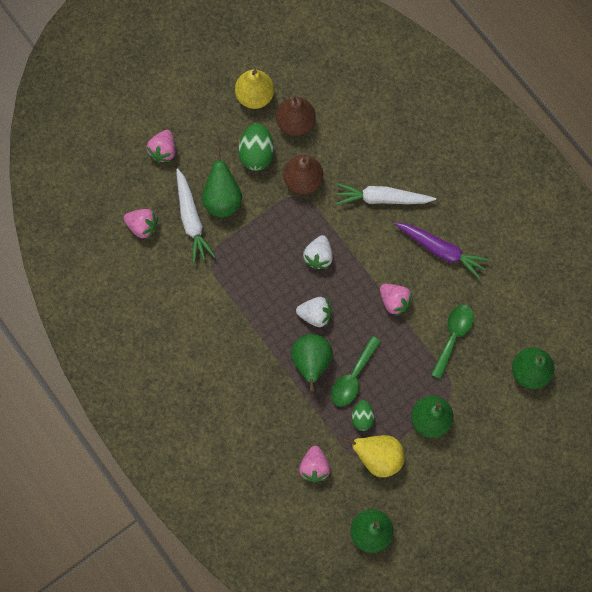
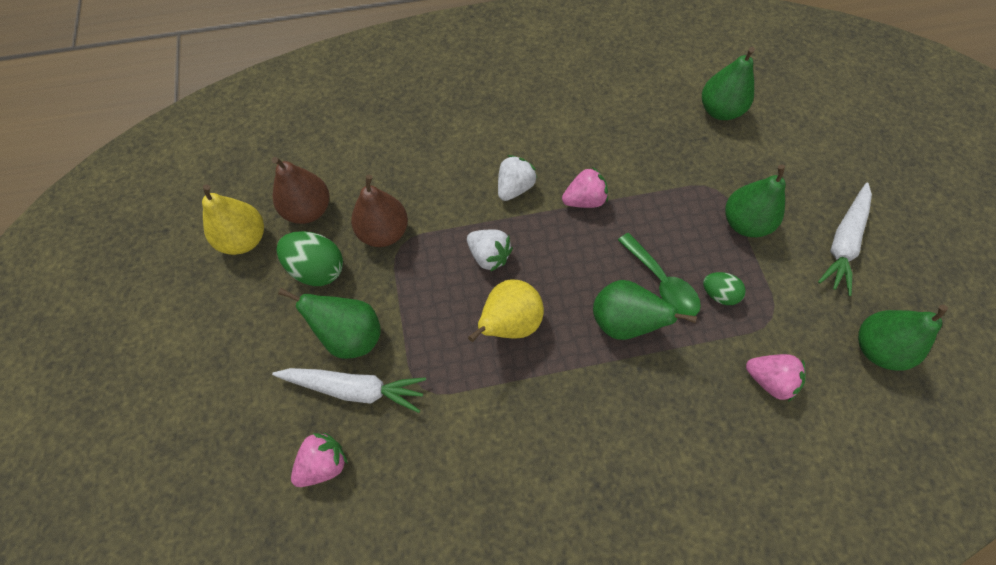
camera: 65 degrees left, 10 degrees down
pink strawberry [147,130,176,163] -> none
white strawberry [296,297,331,327] -> white strawberry moved to [498,155,537,201]
white carrot [335,183,436,205] -> white carrot moved to [818,183,872,296]
yellow pear [342,435,405,477] -> yellow pear moved to [468,279,544,342]
purple carrot [395,222,490,279] -> none
green spoon [431,305,474,379] -> none

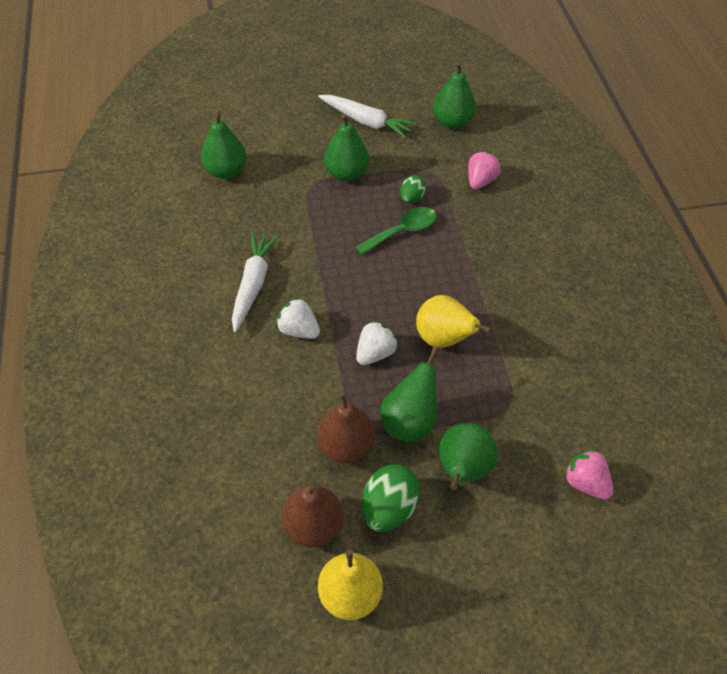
camera: 90 degrees left, 10 degrees down
white carrot [272,368,426,413] -> white carrot moved to [232,232,278,333]
pink strawberry [562,167,608,208] -> none
green pear [593,280,697,340] -> green pear moved to [381,346,439,442]

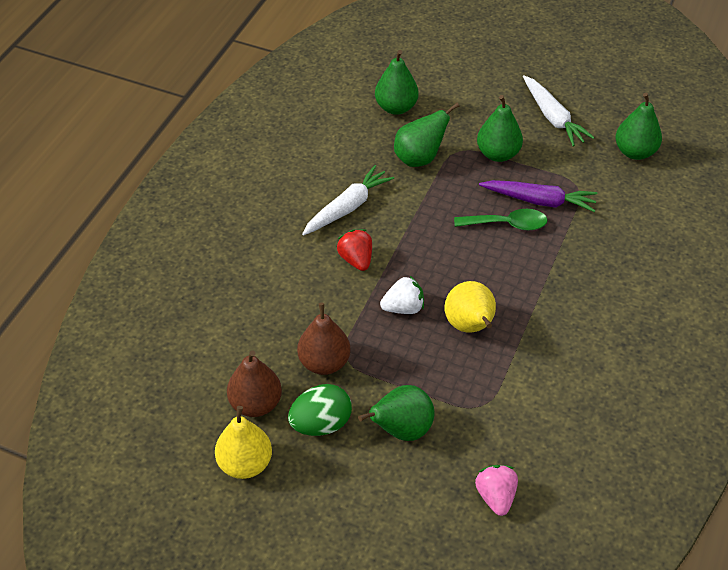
camera: 35 degrees right, 5 degrees down
white strawberry [276,297,320,339] -> red strawberry [337,229,372,271]
green pear [381,346,439,442] -> green pear moved to [394,103,459,167]
green egg [400,175,427,203] -> purple carrot [479,180,597,212]
pink strawberry [468,151,501,189] -> none

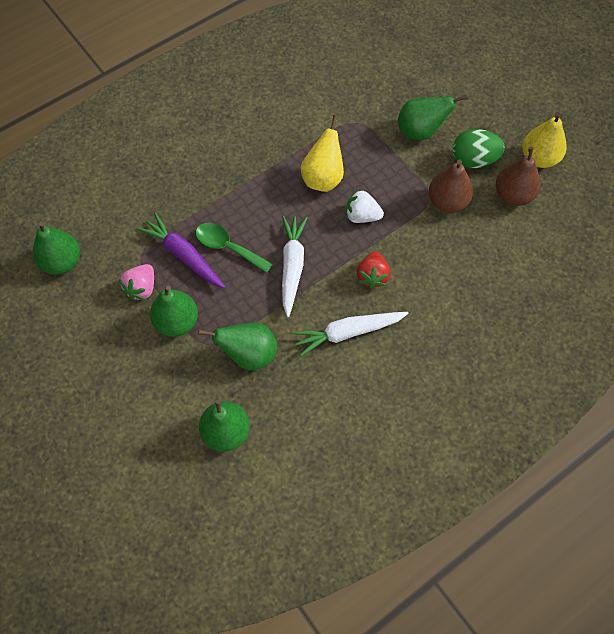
camera: 150 degrees left, 15 degrees up
pink strawberry [475,465,518,516] -> pink strawberry moved to [119,264,154,300]
white carrot [523,75,594,146] -> white carrot moved to [282,216,308,317]

